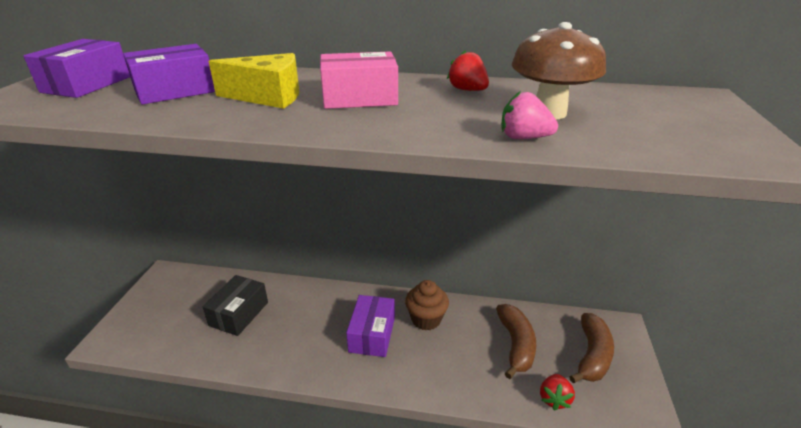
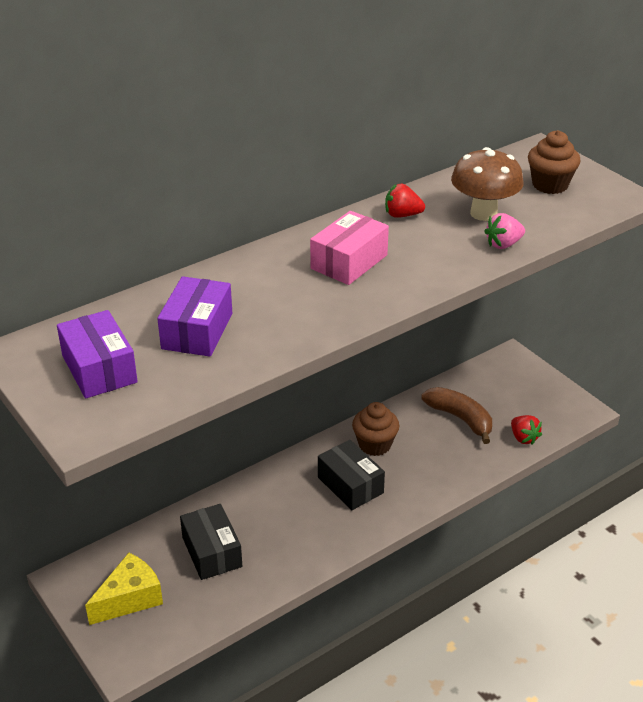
camera: 45 degrees left, 5 degrees up
yellow cheese [209,53,299,109] -> yellow cheese moved to [85,553,163,625]
purple box [346,295,395,357] -> black box [318,440,385,510]
brown banana [569,313,614,383] -> none
none -> brown cupcake [528,130,581,194]

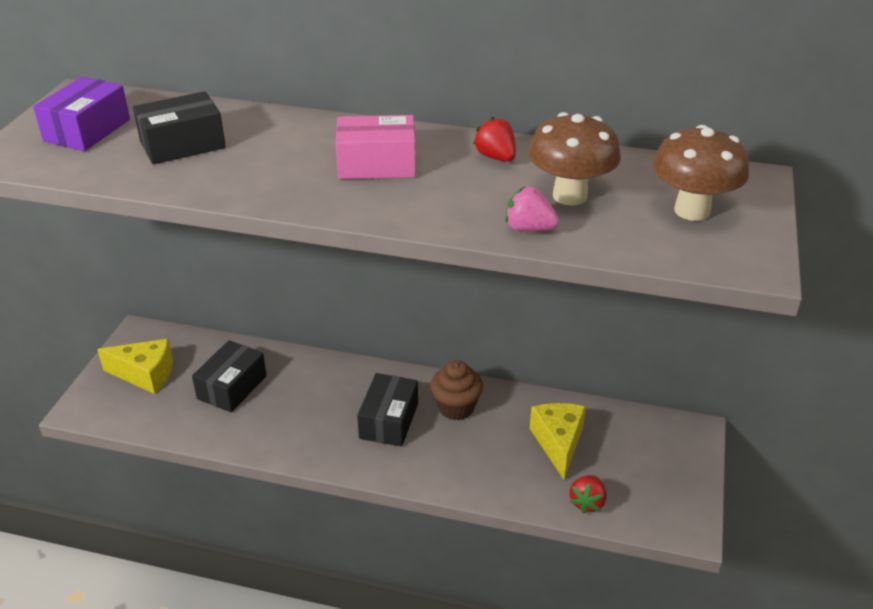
camera: 50 degrees right, 0 degrees up
purple box [157,276,232,357] -> black box [133,91,226,164]
brown banana [421,387,492,444] -> yellow cheese [530,403,586,480]
brown cupcake [528,130,581,194] -> brown mushroom [653,125,749,221]

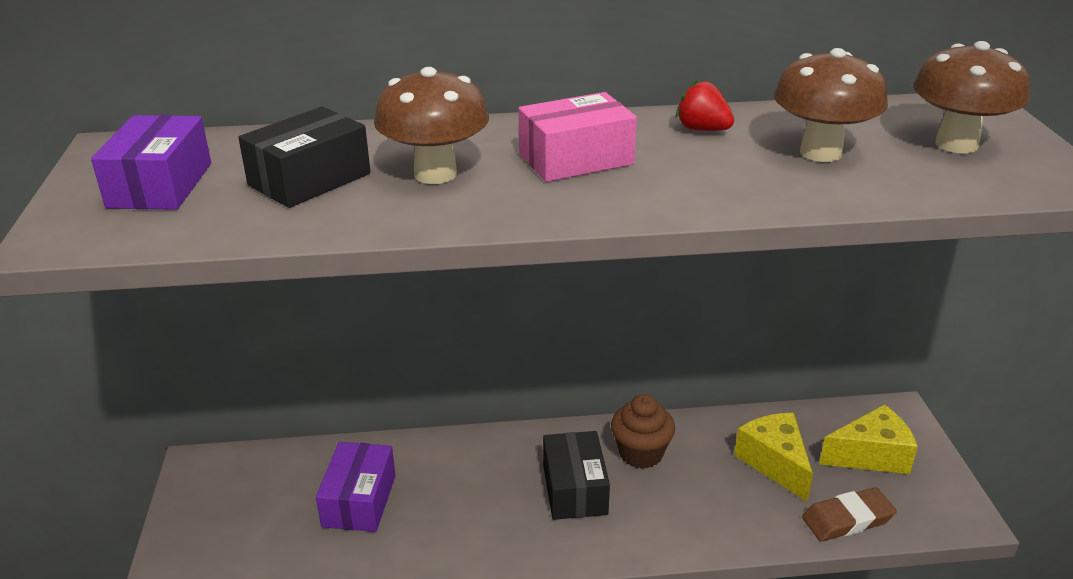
camera: 20 degrees left, 5 degrees down
yellow cheese [97,339,173,394] -> yellow cheese moved to [819,405,918,474]
black box [192,340,267,413] -> purple box [316,442,396,532]
pink strawberry [505,187,559,232] -> none
red strawberry [569,475,607,514] -> brown eraser [802,488,897,541]
none -> brown mushroom [374,67,489,184]

